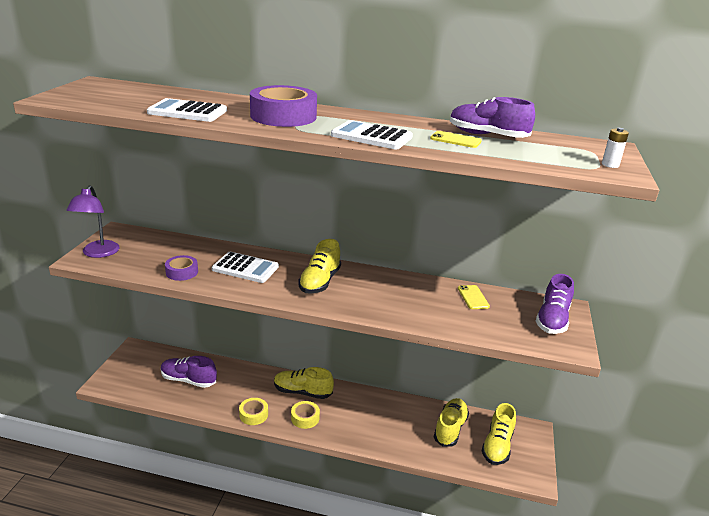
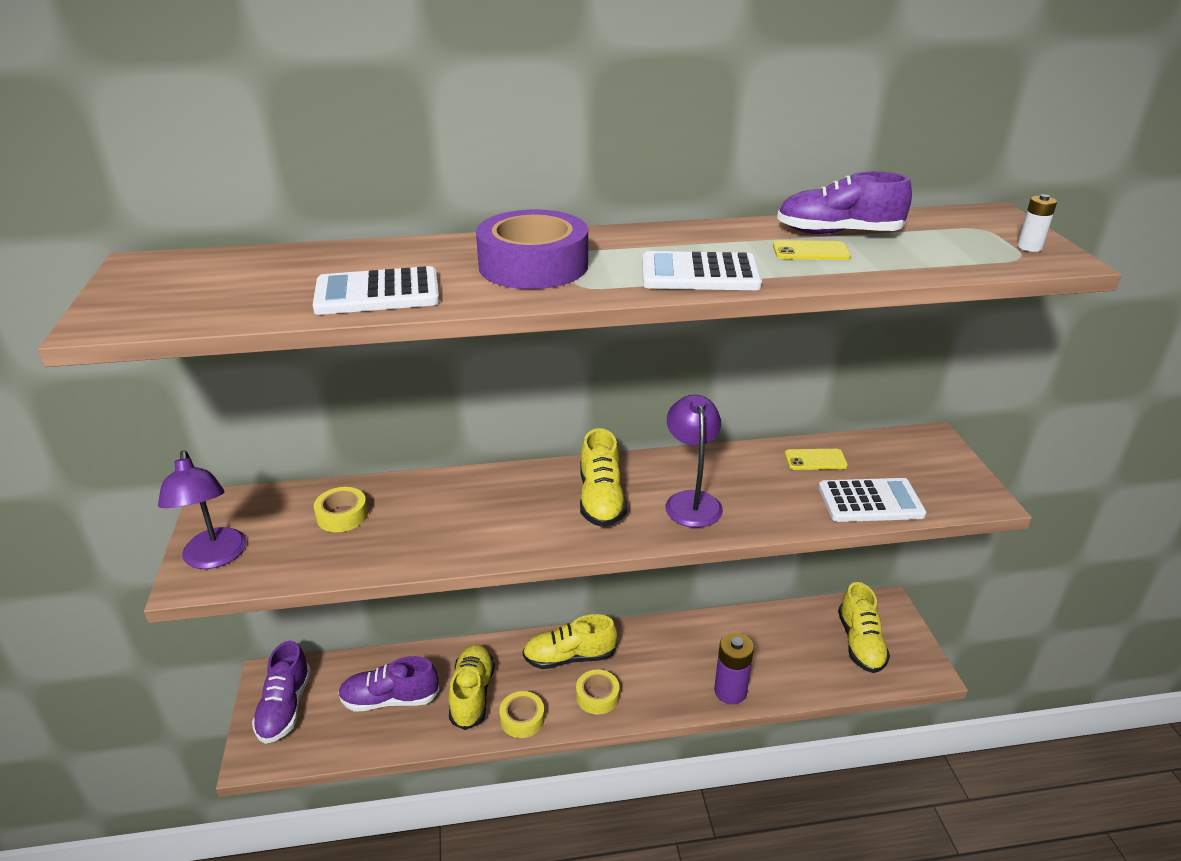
camera: 20 degrees left, 5 degrees up
purple tape [165,255,198,281] -> none
white calculator [212,252,279,283] -> white calculator moved to [818,478,927,522]
yellow shoe [434,398,469,447] -> yellow shoe moved to [449,644,495,730]
yellow phone [458,285,490,309] -> yellow phone turned 60 degrees counterclockwise [785,449,848,470]
purple shoe [536,274,574,334] -> purple shoe moved to [252,641,311,744]
none -> yellow tape [314,487,368,532]
none -> purple lamp [665,395,723,528]
none -> purple battery [714,633,754,704]

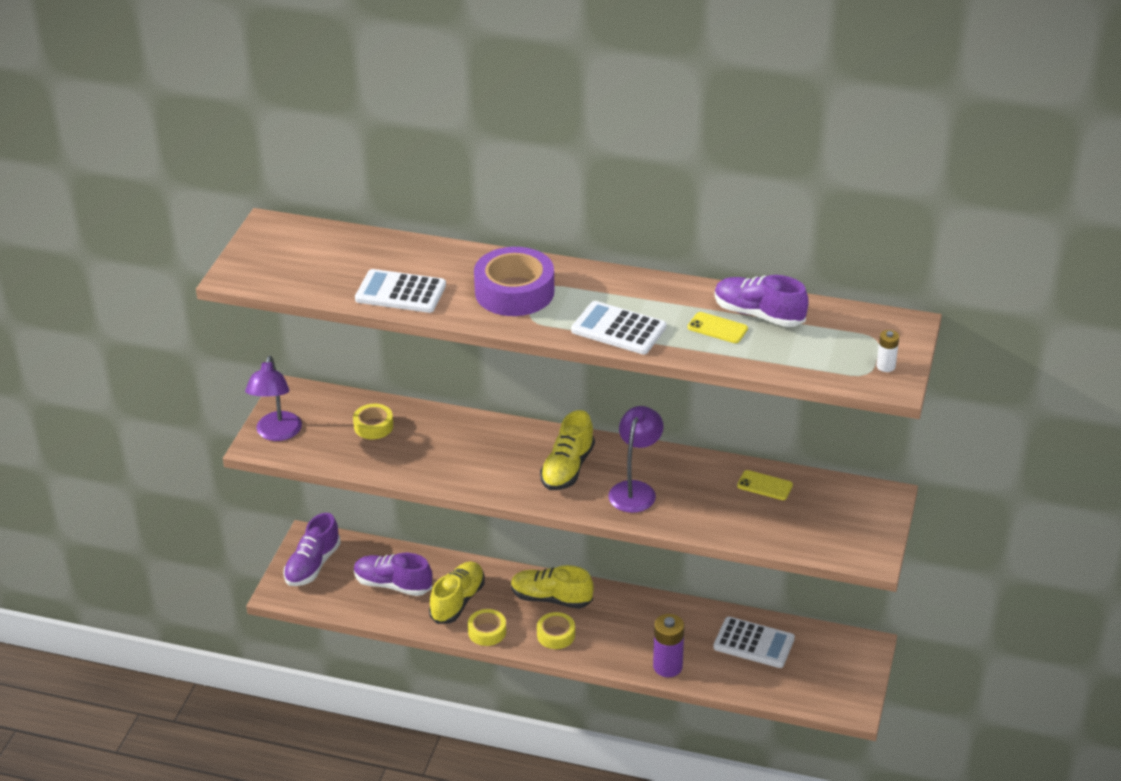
camera: 25 degrees right, 5 degrees up
white calculator [818,478,927,522] -> white calculator moved to [713,617,795,668]
yellow shoe [838,582,890,673] -> none

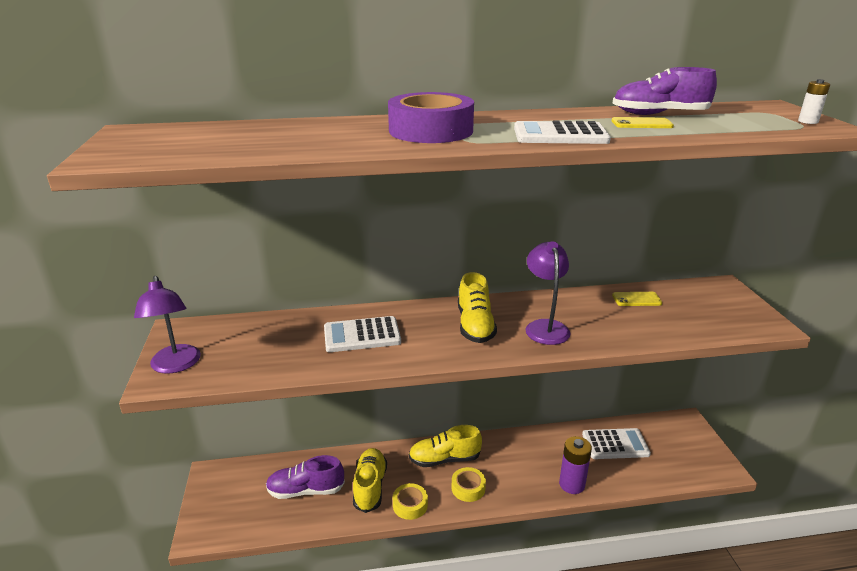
camera: 25 degrees left, 10 degrees down
purple shoe [283,513,341,586] -> none
yellow tape [353,404,393,439] -> none
white calculator [355,269,446,313] -> white calculator moved to [324,316,401,352]

